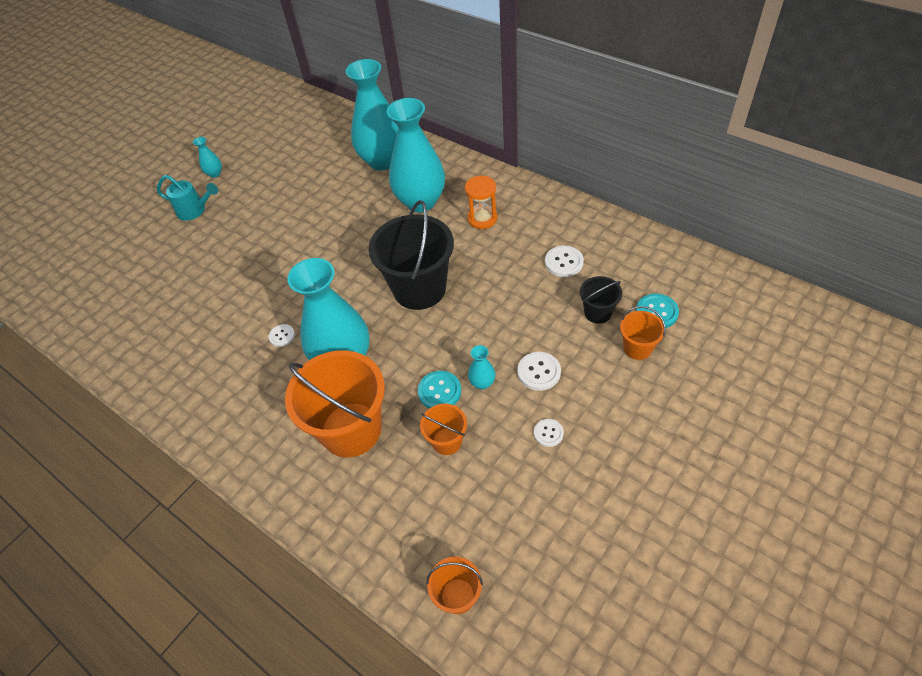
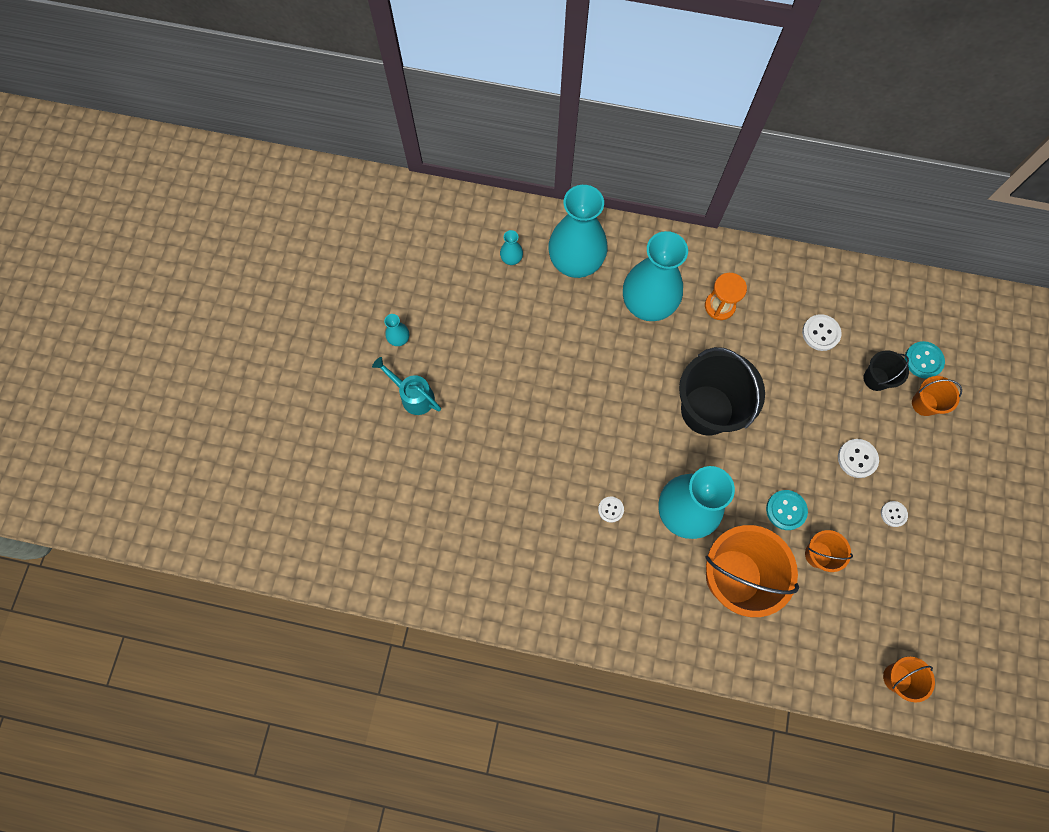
camera: 30 degrees left, 20 degrees up
turquoise watering can [157,175,218,221] -> turquoise watering can turned 135 degrees counterclockwise [372,357,441,415]
turquoise vase [468,345,496,389] -> turquoise vase moved to [500,230,523,265]

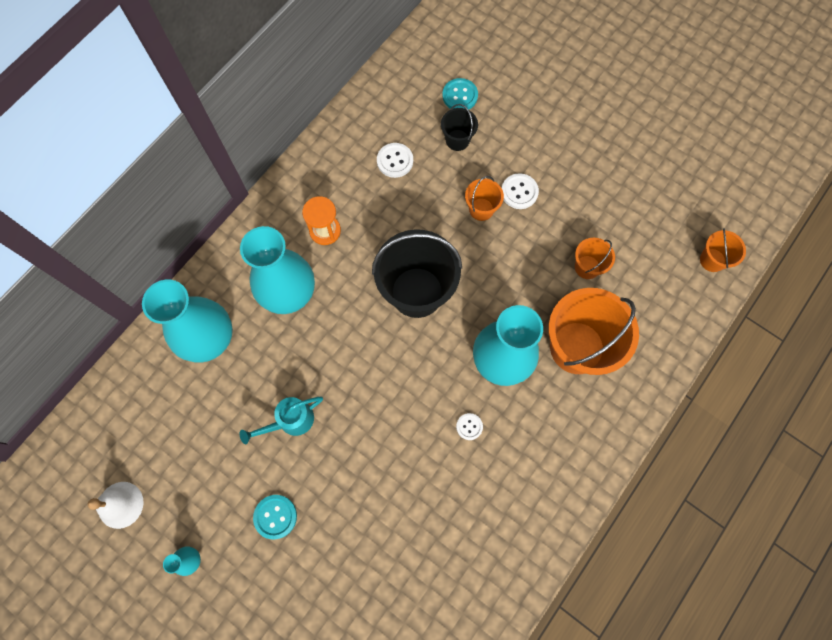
camera: 65 degrees left, 0 degrees up
turquoise watering can [372,357,441,415] -> turquoise watering can moved to [240,396,323,444]
turquoise vase [500,230,523,265] -> none
turquoise button [766,490,808,530] -> turquoise button moved to [253,495,297,539]
white button [881,501,908,527] -> none
orange bucket [912,376,962,416] -> orange bucket moved to [465,176,504,221]
none -> white bell [88,482,144,529]

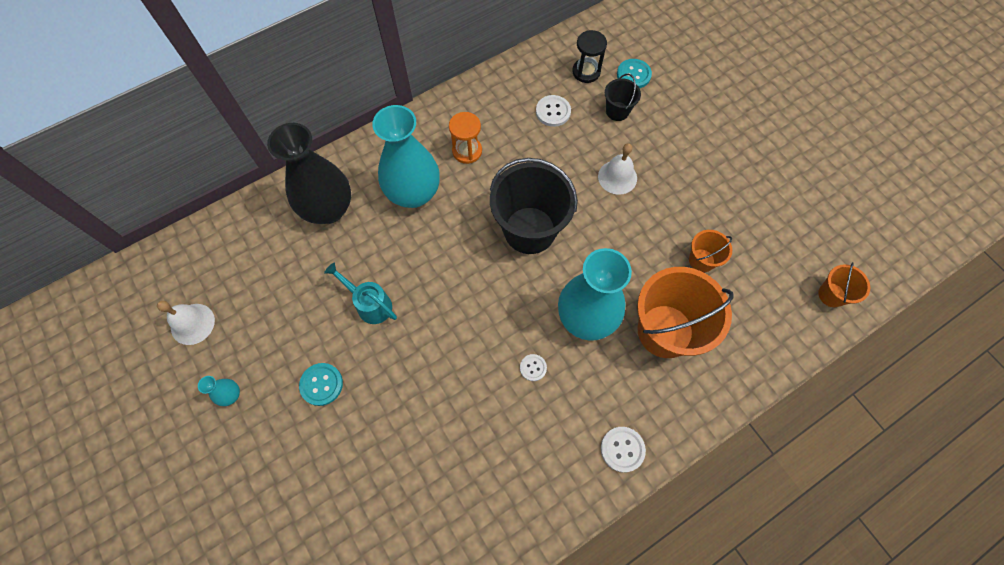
camera: 20 degrees right, 5 degrees down
turquoise vase [142,280,233,363] -> black vase [267,123,351,224]
turquoise watering can [240,396,323,444] -> turquoise watering can turned 45 degrees clockwise [324,262,397,324]
orange bucket [465,176,504,221] -> white bell [598,143,637,195]
white button [502,173,539,209] -> white button moved to [601,427,646,472]
none -> black hourglass [572,30,607,83]

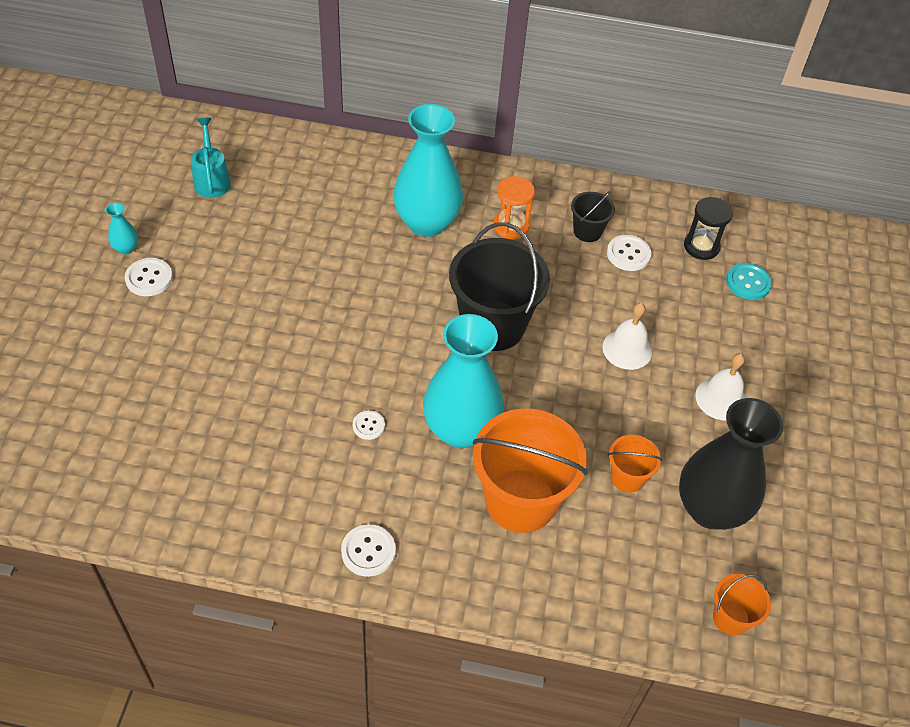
camera: 40 degrees right, 15 degrees down
white bell [157,301,215,345] -> white bell moved to [695,353,746,420]
black vase [267,123,351,224] -> black vase moved to [679,398,783,530]
turquoise button [299,363,343,406] -> none
turquoise watering can [324,262,397,324] -> turquoise watering can moved to [191,118,231,198]
black bucket [605,74,641,121] -> black bucket moved to [571,191,615,242]
none -> white button [125,258,173,296]

